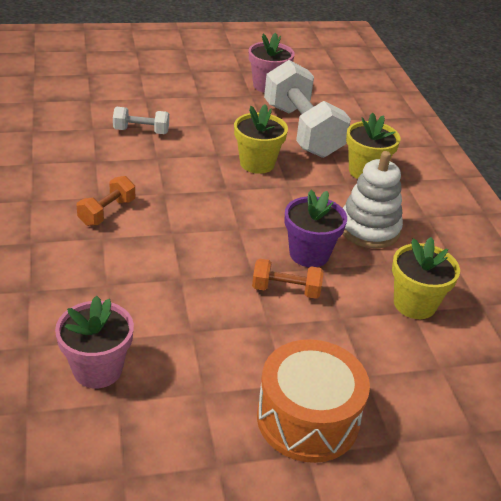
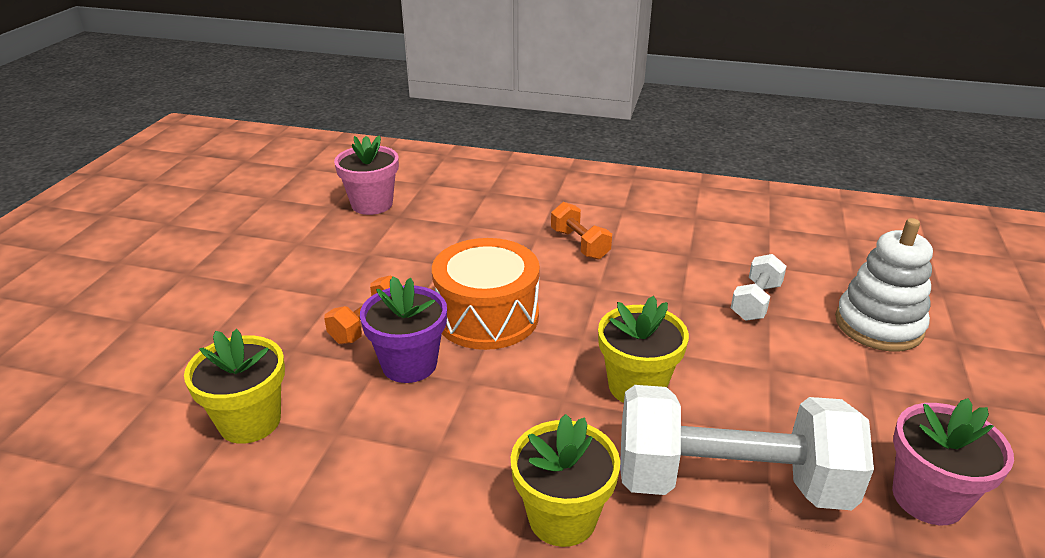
camera: 120 degrees right, 5 degrees down
orange drum [257,339,370,463] -> orange drum moved to [432,238,540,350]
white stacking toy [343,151,403,249] -> white stacking toy moved to [835,218,933,351]

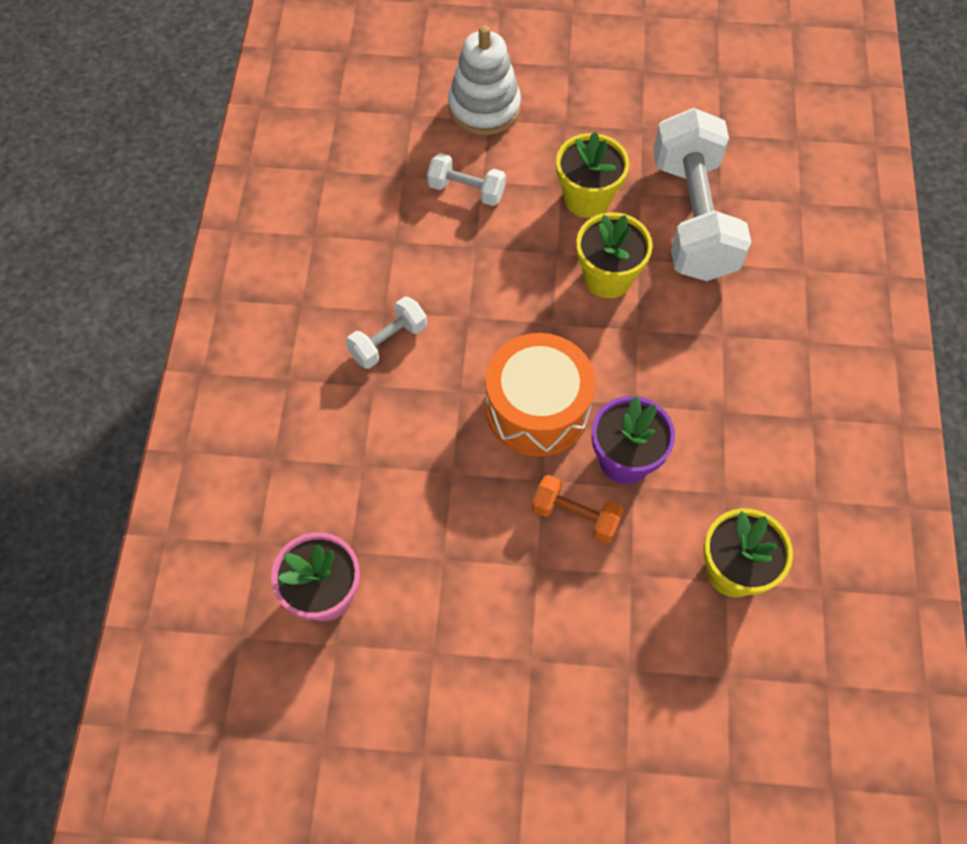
camera: 100 degrees left, 30 degrees up
yellow flower pot [511,414,620,547] -> yellow flower pot moved to [556,132,629,218]
orange dumbbell [551,202,612,260] -> white dumbbell [346,296,427,369]
pink flower pot [892,398,1014,525] -> none

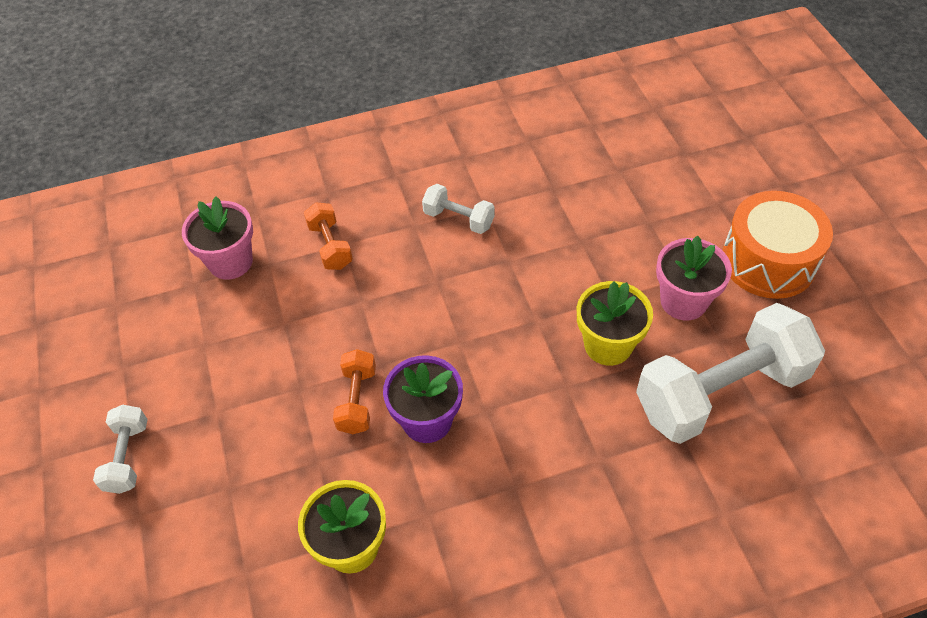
camera: 70 degrees right, 10 degrees down
white dumbbell [427,153,506,206] -> white dumbbell moved to [93,405,148,494]
white stacking toy [448,25,521,135] -> none
orange drum [485,333,596,457] -> orange drum moved to [723,191,833,299]
yellow flower pot [556,132,629,218] -> pink flower pot [656,236,732,320]
none -> orange dumbbell [304,203,353,270]

